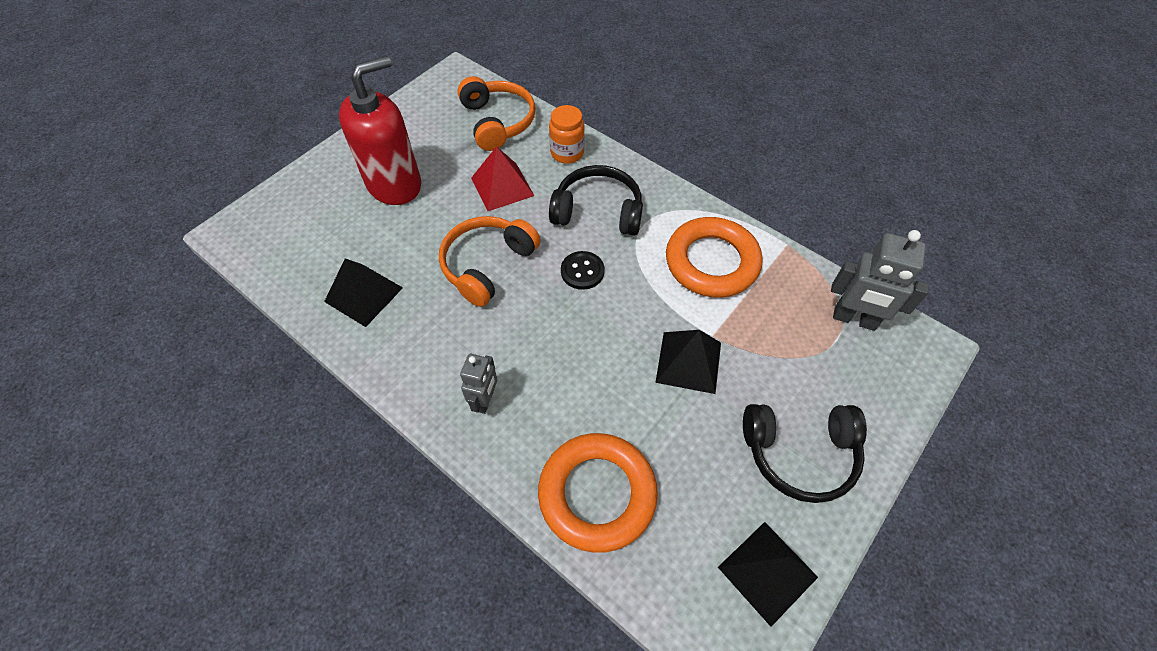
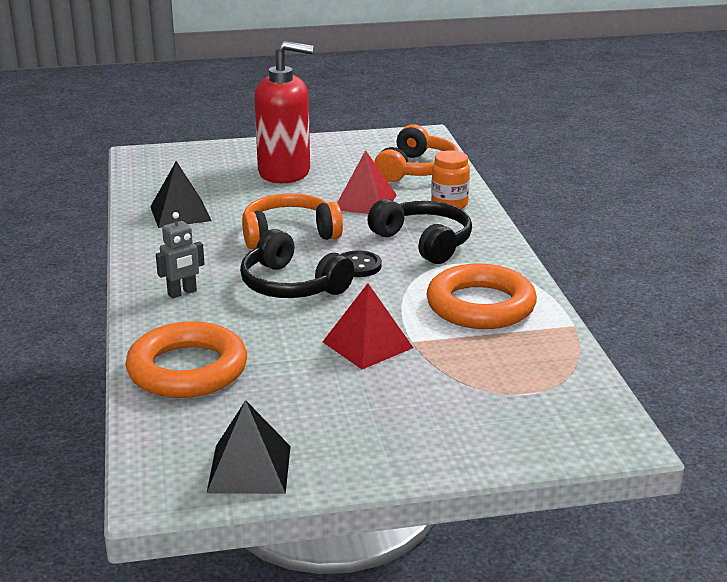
camera: 40 degrees right, 30 degrees down
black pyramid [655,330,721,394] -> red pyramid [323,283,413,369]
black headphones [743,404,867,503] -> black headphones moved to [240,229,354,298]
grey robot [831,230,929,331] -> none

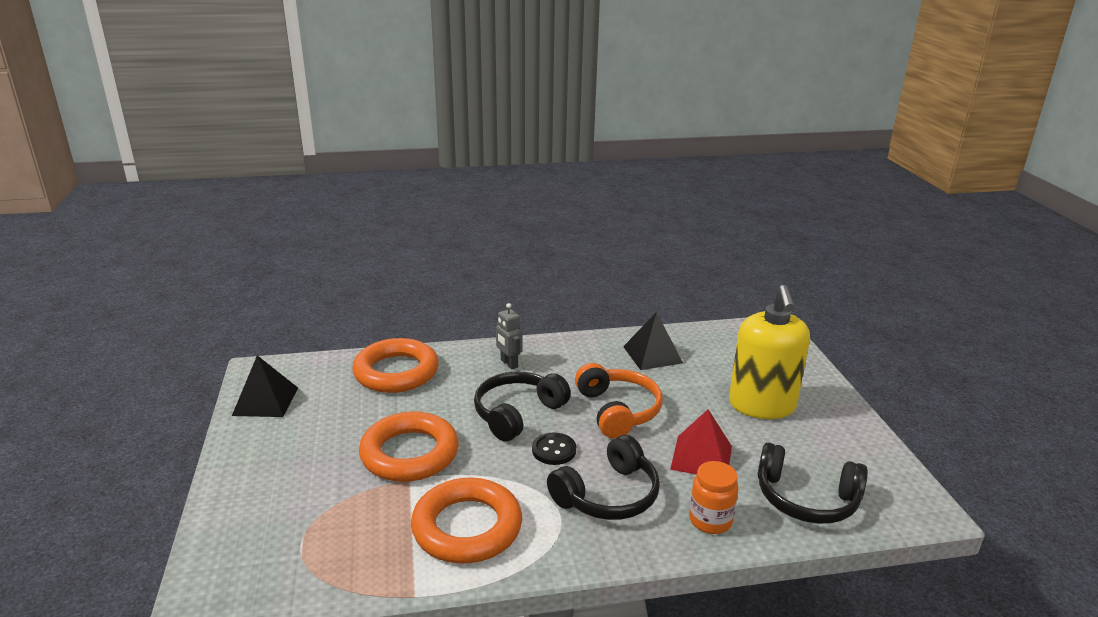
camera: 90 degrees right, 0 degrees up
red soap dispenser [255,41,313,183] -> yellow soap dispenser [729,285,810,419]
red pyramid [323,283,413,369] -> orange ring [359,411,459,482]
orange headphones [374,124,458,182] -> black headphones [758,442,868,524]

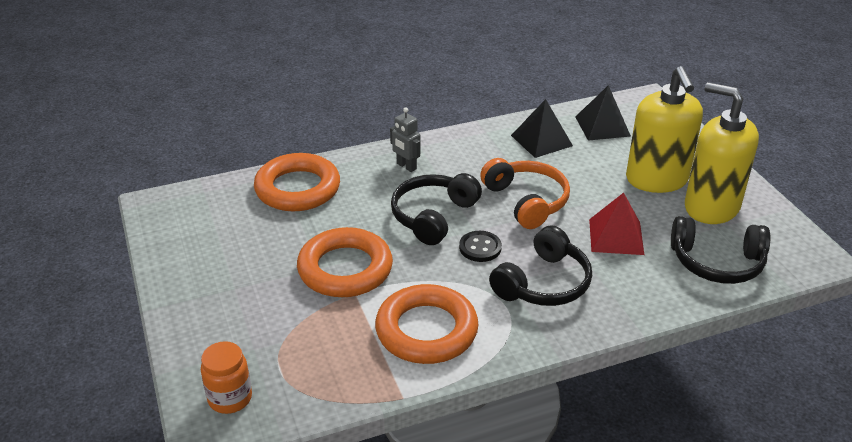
camera: 10 degrees left, 10 degrees up
black pyramid [232,355,298,417] -> black pyramid moved to [575,85,631,141]
orange jar [689,461,738,534] -> orange jar moved to [201,341,252,414]
none -> yellow soap dispenser [685,82,759,224]

